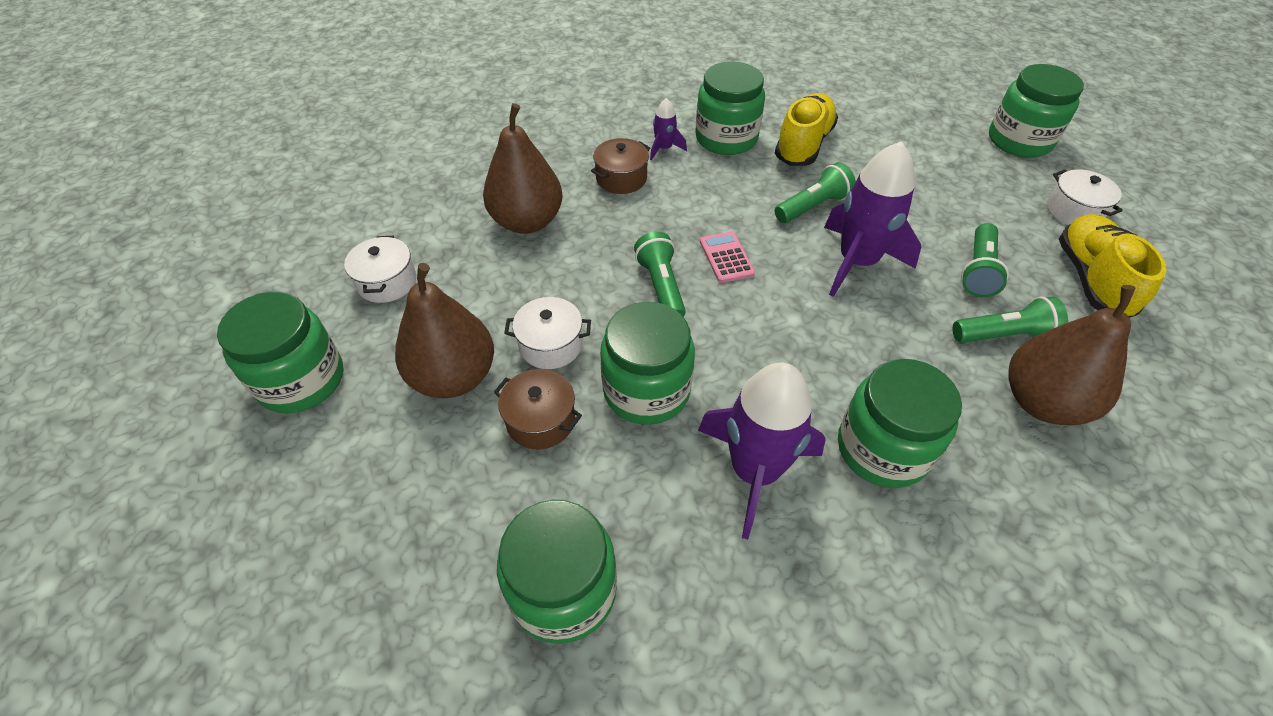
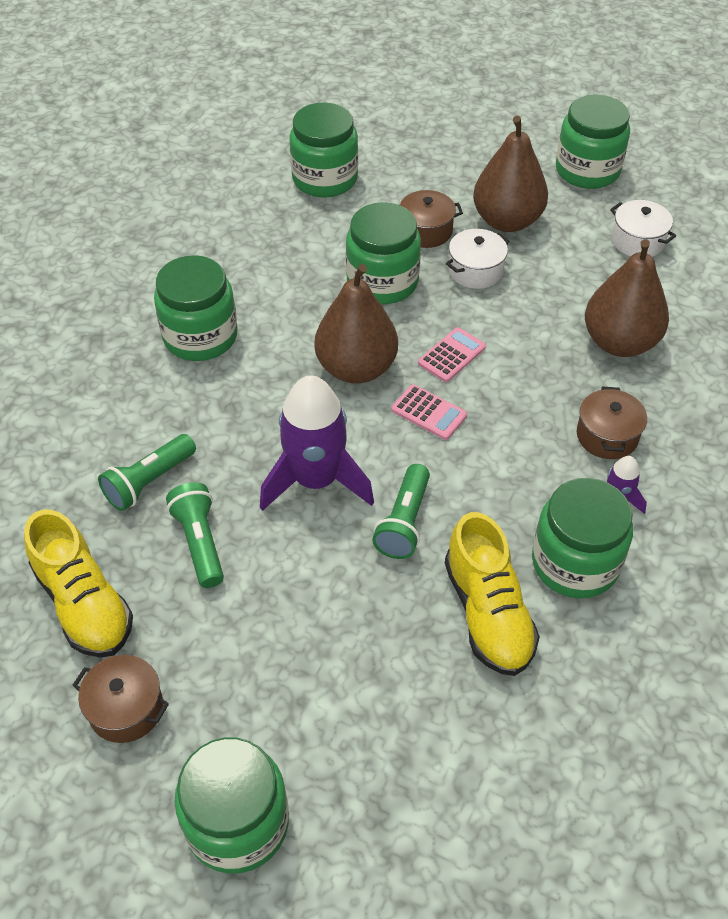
camera: 140 degrees right, 0 degrees up
green flashlight [634,231,686,317] -> pink calculator [418,327,486,382]
purple rocket [698,362,826,539] -> none
brown pear [1008,285,1135,425] -> brown pear moved to [315,264,398,384]
white pot [1047,169,1123,225] -> brown pot [72,655,169,743]

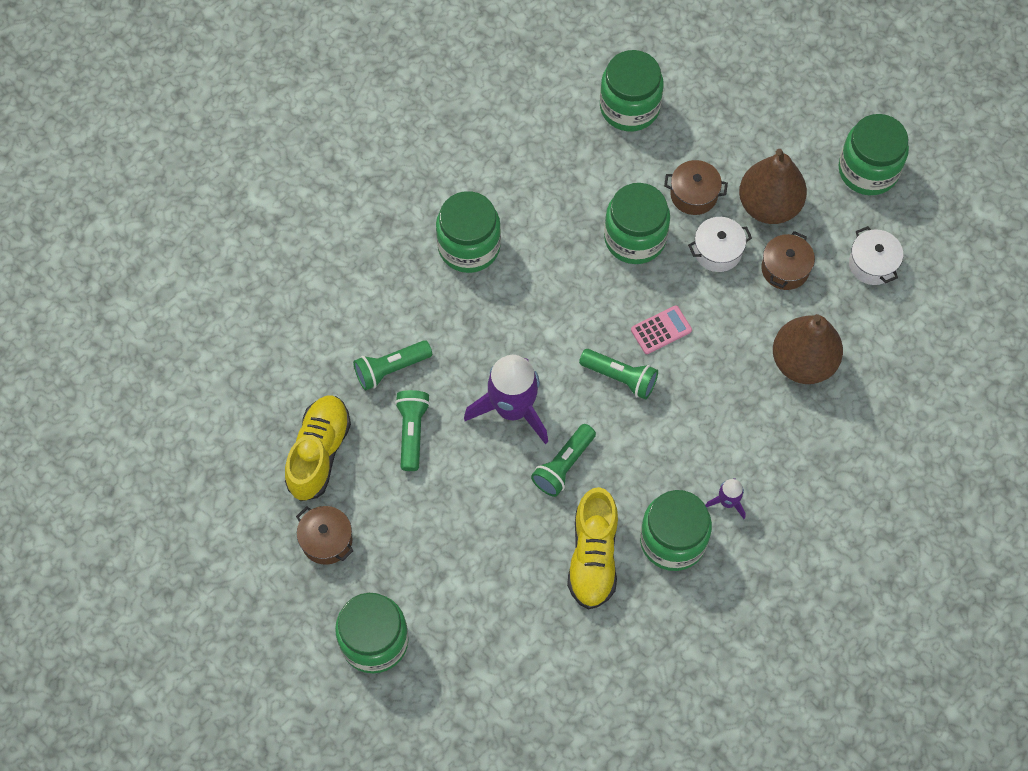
camera: 20 degrees right, 15 degrees up
yellow shoe [24,509,133,658] -> yellow shoe turned 150 degrees counterclockwise [285,396,351,501]
brown pear [315,264,398,384] -> none
pink calculator [391,384,467,440] -> green flashlight [579,349,658,400]
brown pot [577,386,647,459] -> brown pot moved to [761,231,815,290]

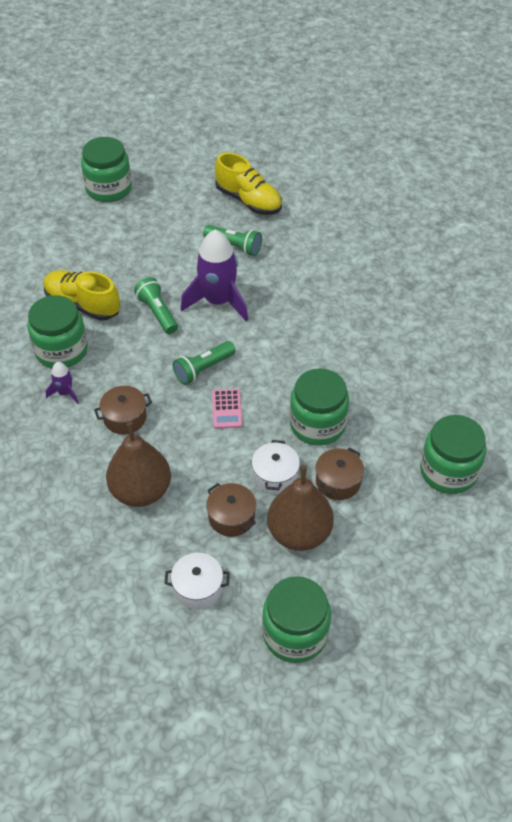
camera: 115 degrees right, 15 degrees down
brown pot [296,506,354,565] -> brown pot moved to [94,386,152,435]
green flashlight [353,340,432,390] -> none
green jar [436,191,501,273] -> none

